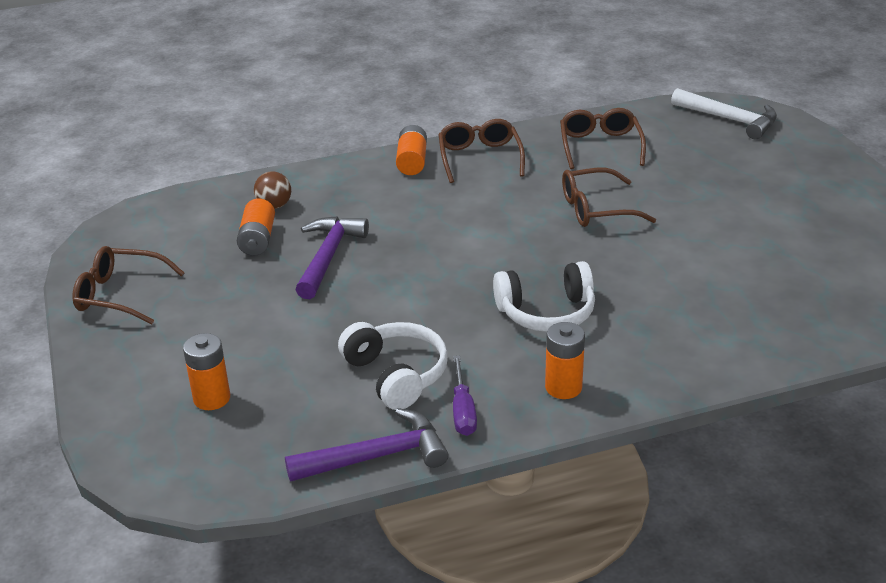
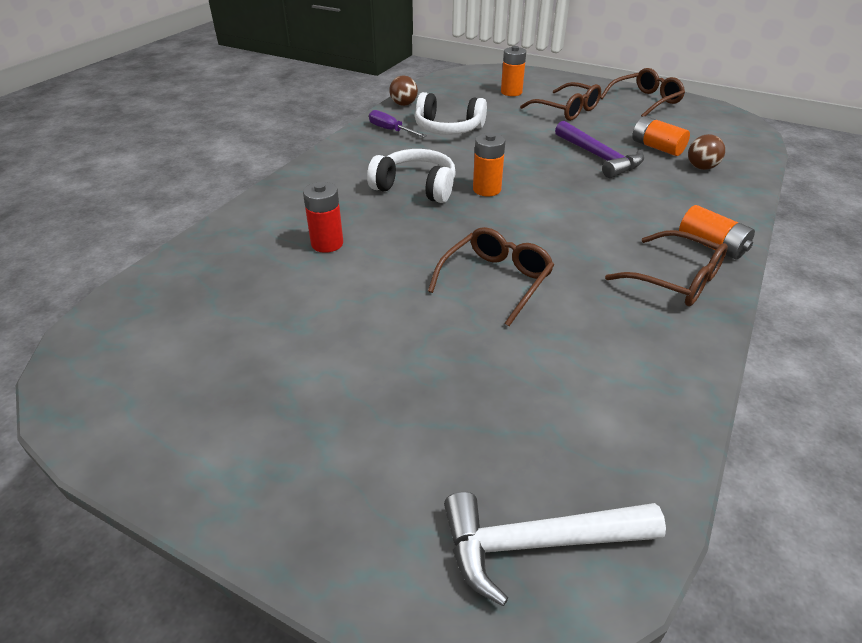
camera: 135 degrees right, 5 degrees up
purple hammer [285,408,449,482] -> brown ball [389,76,418,106]
white headphones [493,261,595,332] -> white headphones turned 75 degrees clockwise [367,149,456,203]
orange battery [545,322,585,399] -> orange battery moved to [473,133,505,196]
brown glasses [560,108,646,169] -> brown glasses moved to [520,82,601,121]
none -> red battery [303,182,343,253]

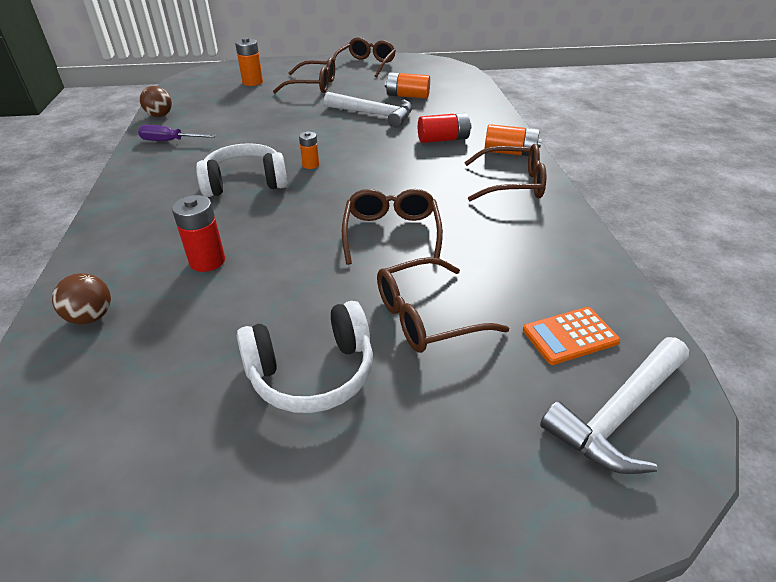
camera: 35 degrees left, 0 degrees up
white headphones [415,92,487,135] -> white headphones moved to [237,301,373,413]
orange battery [473,133,505,196] -> orange battery [299,132,319,169], size x0.62
purple hammer [555,121,644,178] -> white hammer [324,92,412,128]
brown ball [688,134,725,170] -> brown ball moved to [52,273,111,324]
none -> brown glasses [377,257,509,353]
none -> red battery [418,113,471,143]
none -> orange calculator [523,307,620,365]

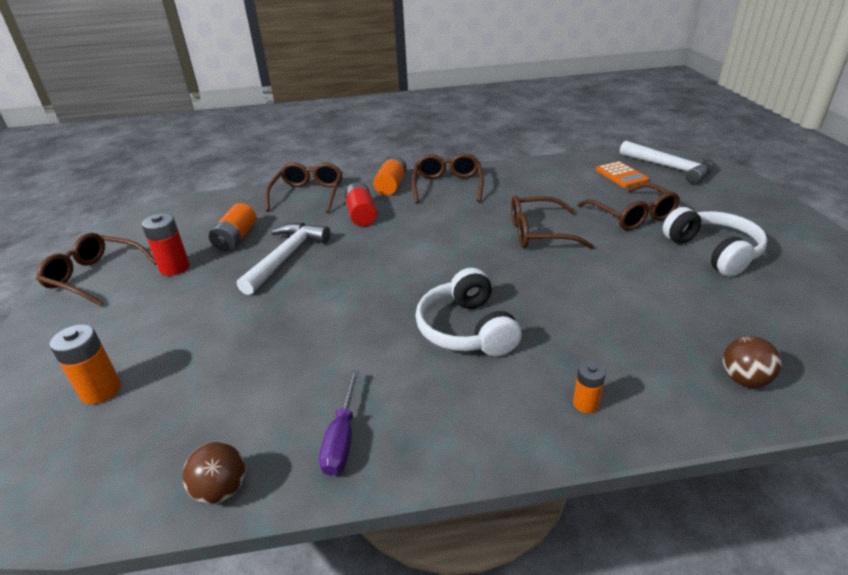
camera: 90 degrees left, 5 degrees down
red battery [172,195,225,272] -> red battery moved to [142,213,190,276]
brown glasses [273,57,335,93] -> brown glasses moved to [265,162,343,213]
orange battery [299,132,319,169] -> orange battery moved to [573,361,606,413]

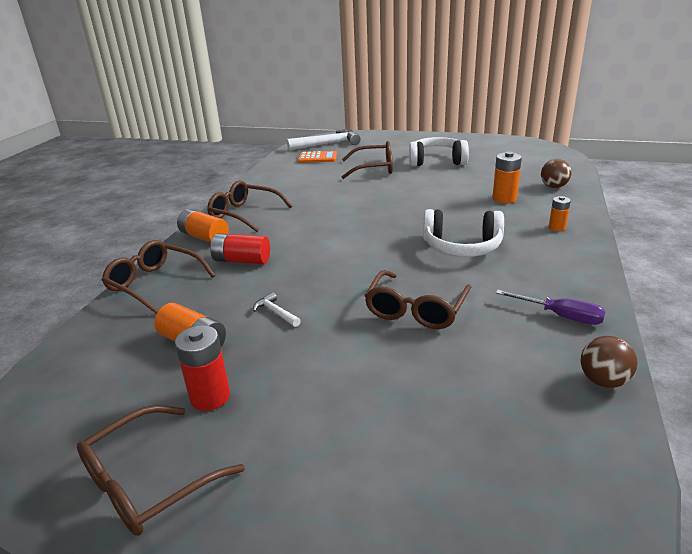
camera: 65 degrees left, 5 degrees down
orange battery [50,324,121,404] -> orange battery moved to [492,152,522,203]
white hammer [237,223,331,295] -> white hammer [253,292,301,327], size x0.46
brown glasses [511,196,594,249] -> brown glasses moved to [364,270,471,329]

